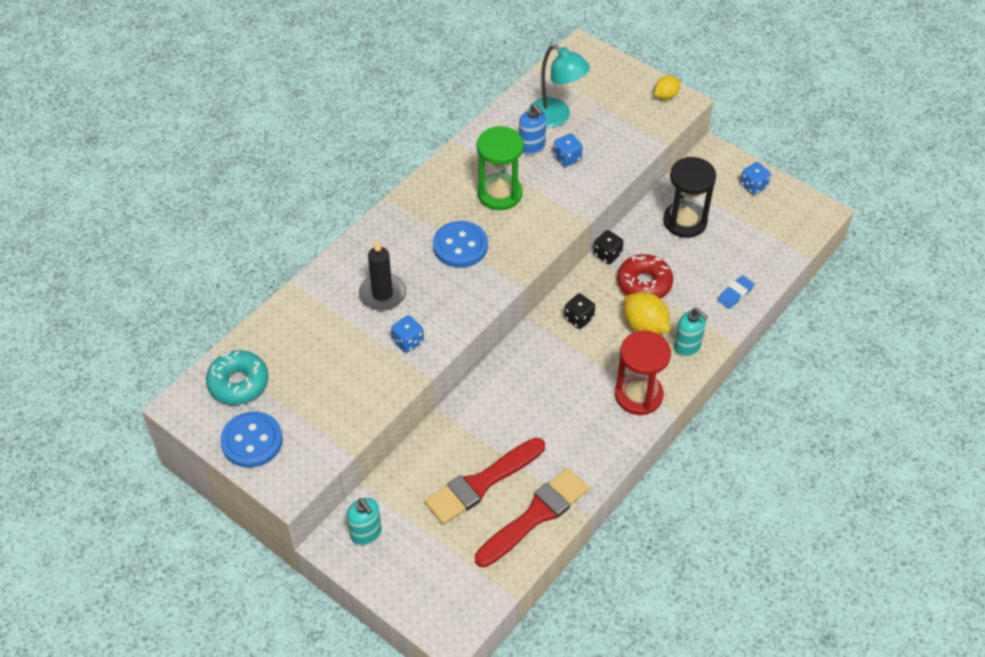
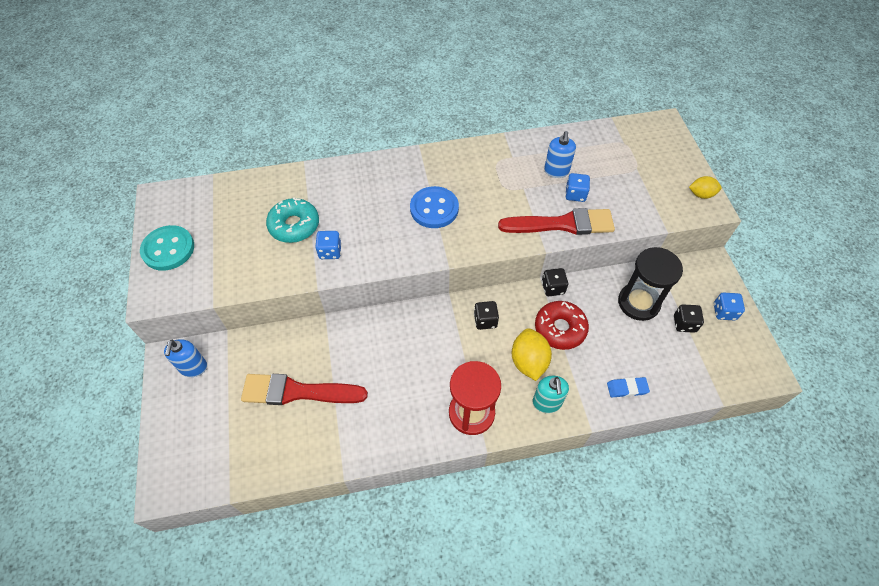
camera: 40 degrees right, 5 degrees up
turquoise donut [206,350,269,405] -> turquoise donut moved to [266,198,319,243]
blue button [220,411,283,468] -> turquoise button [140,225,194,271]
turquoise soap dispenser [347,498,382,546] -> blue soap dispenser [164,339,207,377]
black candle [359,241,406,311] -> none
red brush [475,468,589,568] -> red brush moved to [498,208,615,235]
green hourglass [477,126,524,210] -> none
turquoise lamp [528,44,590,128] -> none
none -> black dice [674,305,704,333]

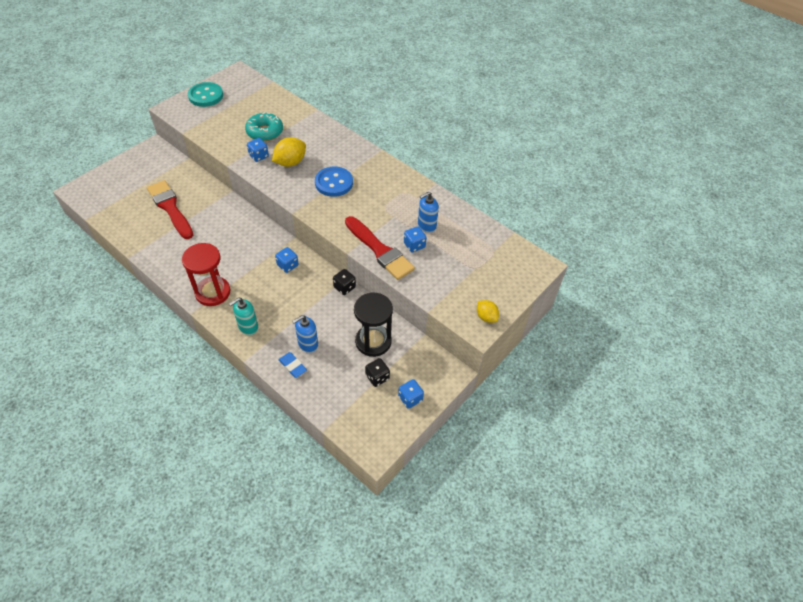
camera: 50 degrees right, 5 degrees down
blue soap dispenser [164,339,207,377] -> blue soap dispenser moved to [292,315,318,353]
black dice [474,301,499,330] -> blue dice [275,247,299,273]
yellow lemon [512,328,552,381] -> yellow lemon moved to [272,137,306,167]
red donut [535,301,589,350] -> none

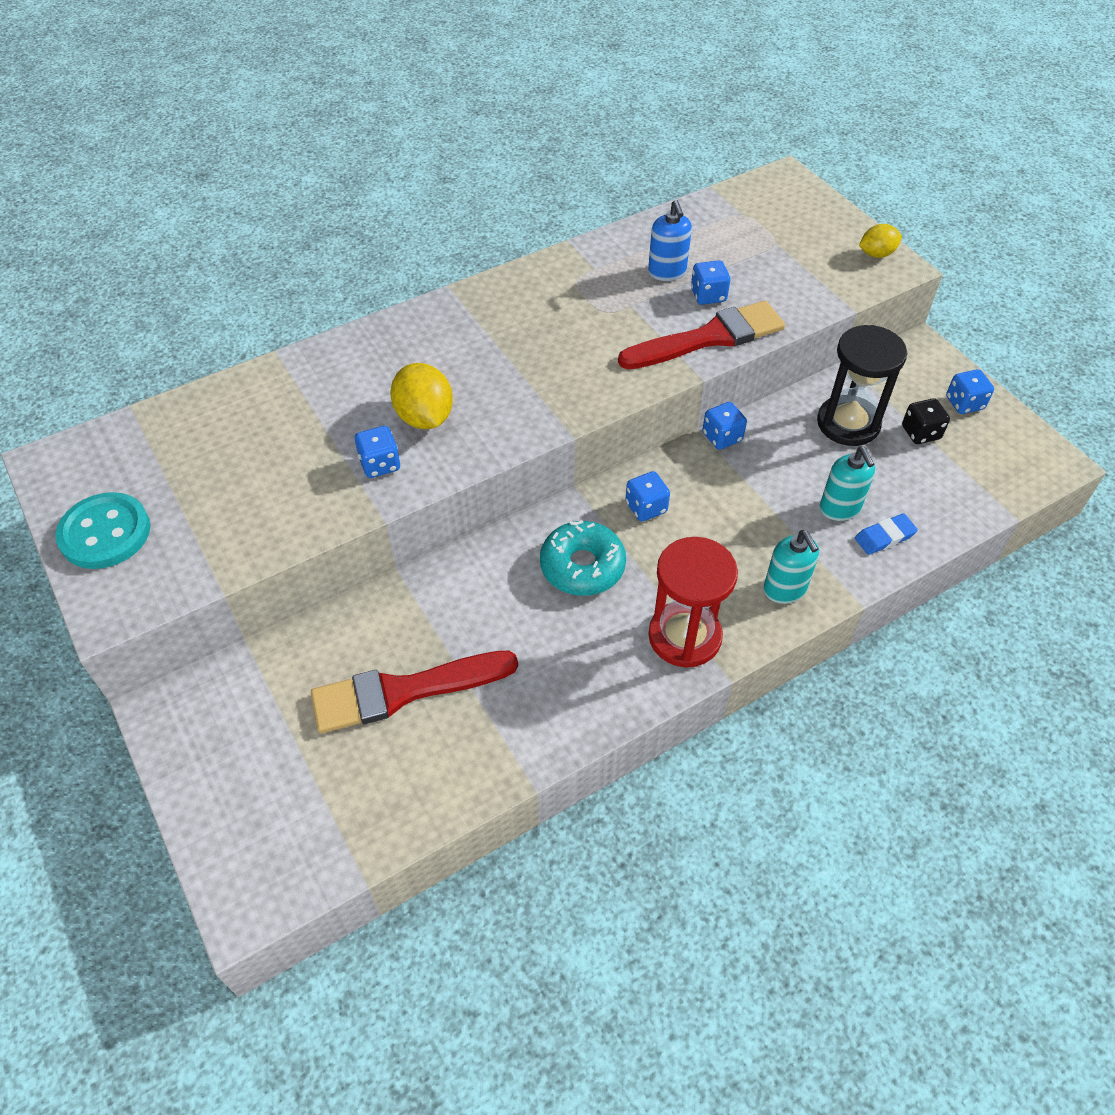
camera: 70 degrees left, 0 degrees up
turquoise donut [245,112,283,141] -> turquoise donut moved to [540,520,626,596]
blue soap dispenser [292,315,318,353] -> turquoise soap dispenser [820,447,875,521]
blue button [315,167,353,197] -> none
black dice [333,269,356,295] -> blue dice [702,402,747,450]

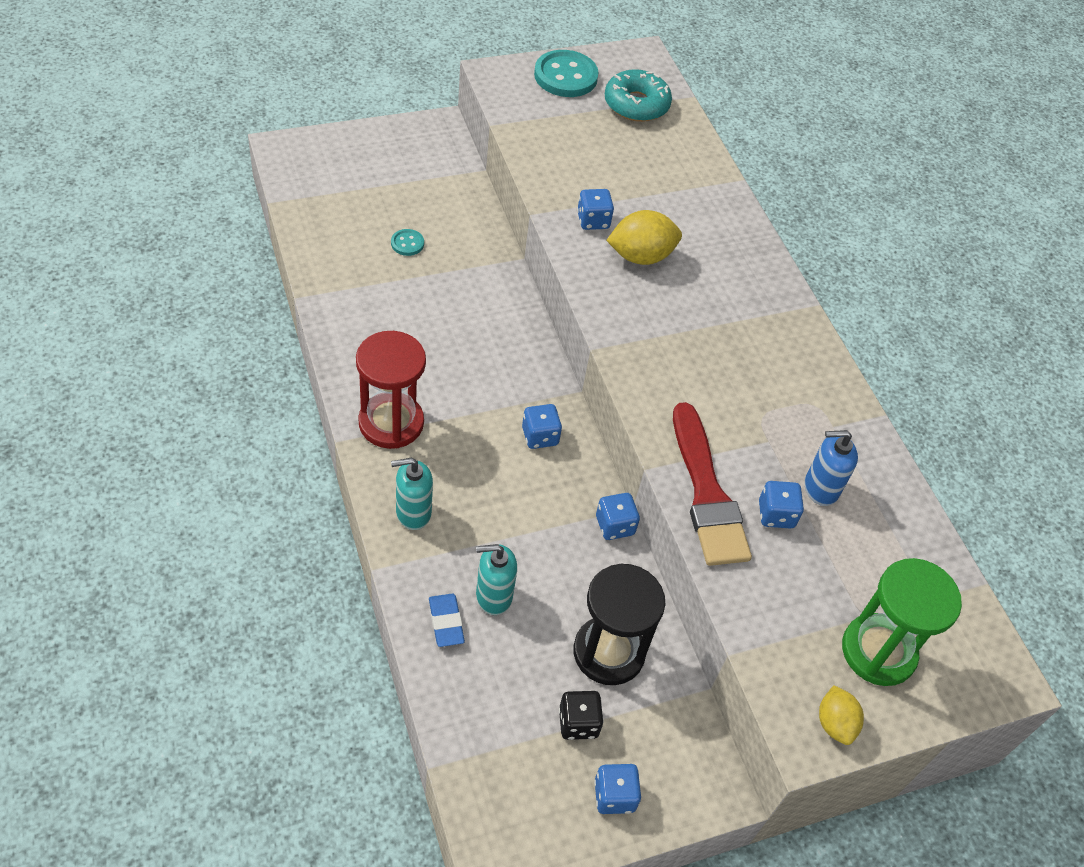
camera: 95 degrees right, 0 degrees up
red brush [311,651,518,733] -> turquoise button [391,229,424,256]
turquoise donut [540,520,626,596] -> turquoise donut moved to [605,69,672,122]
none -> green hourglass [842,558,962,686]

